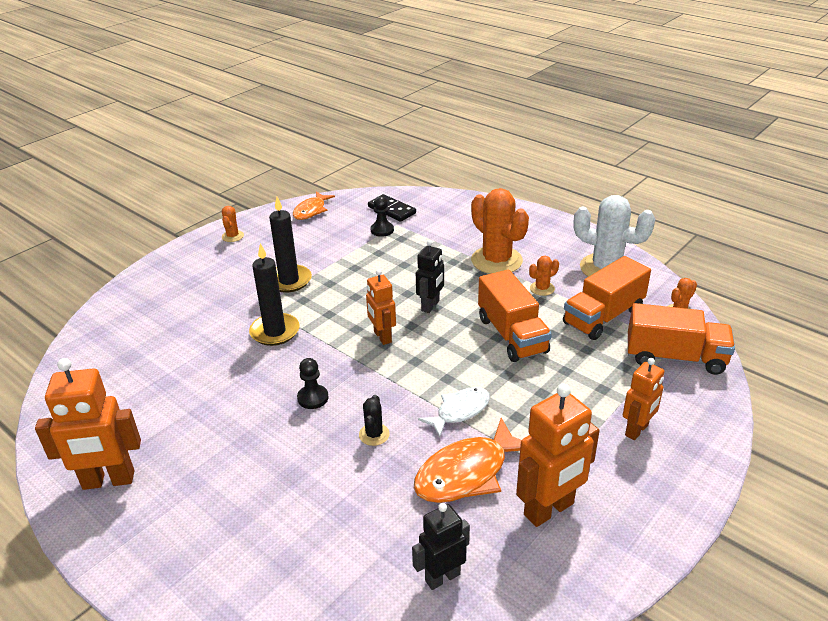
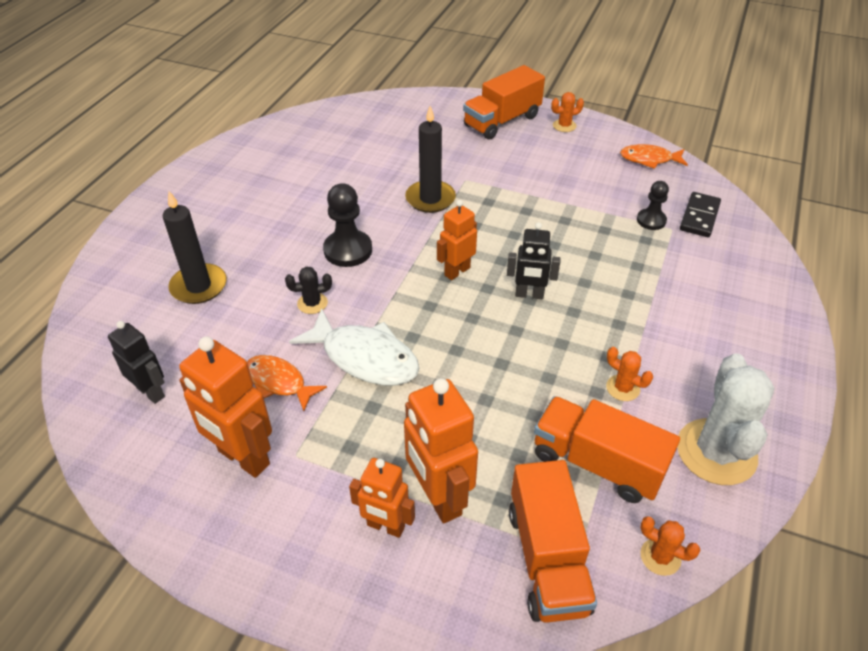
camera: 70 degrees right, 10 degrees up
orange robot [35,358,141,490] -> orange robot moved to [404,378,478,523]
black candle [269,197,312,293] -> black candle moved to [163,191,227,304]
black pawn [297,358,329,409] -> black pawn [323,183,372,267], size x1.61
orange fish [414,418,522,503] -> orange fish [247,355,327,411], size x0.64
white fish [418,387,490,438] -> white fish [289,308,420,385], size x1.57
orange cactus [471,188,529,274] -> none
orange truck [478,270,552,362] -> orange truck moved to [463,65,545,140]

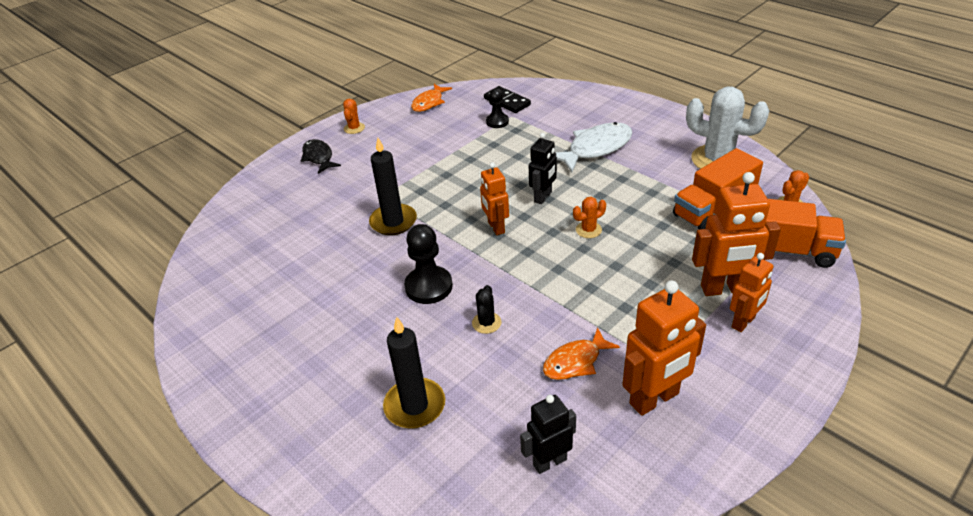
camera: 65 degrees left, 5 degrees down
white fish [289,308,420,385] -> white fish moved to [556,122,632,173]
orange truck [463,65,545,140] -> black fish [301,139,341,174]
orange cactus [606,347,653,401] -> orange cactus moved to [573,197,606,238]

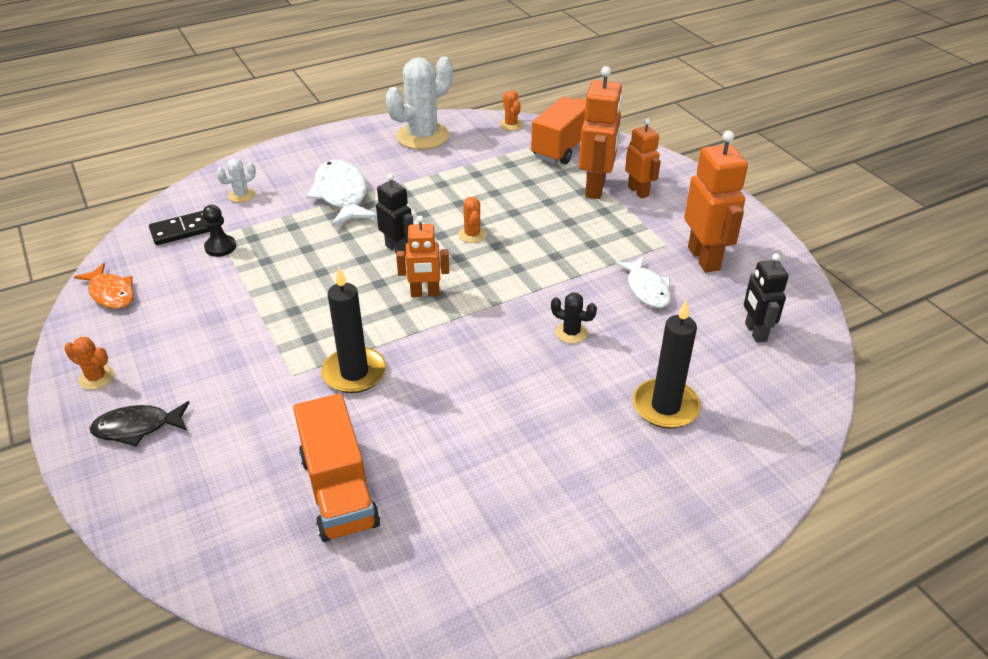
camera: 75 degrees left, 0 degrees up
black pawn [404,224,453,304] -> none
orange fish [543,327,620,380] -> white fish [615,257,671,308]
orange truck [673,148,763,229] -> orange truck moved to [293,393,380,542]
none -> white cactus [216,158,256,203]

